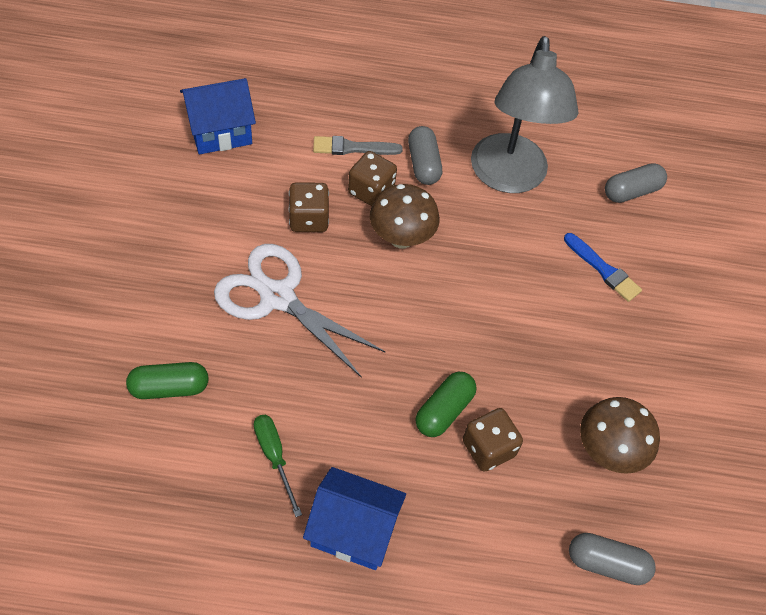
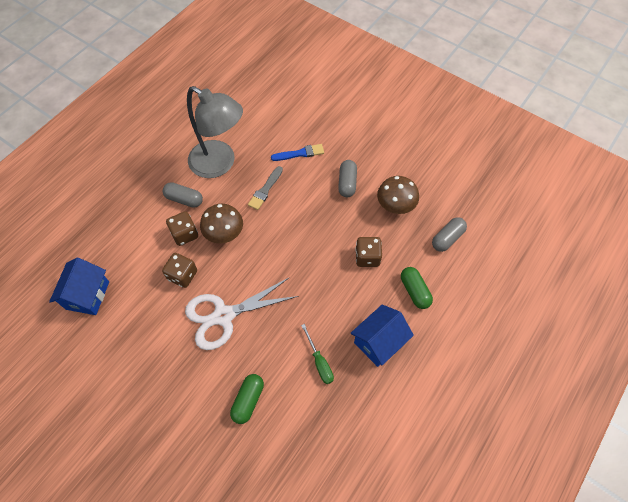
camera: 55 degrees left, 5 degrees up
green screwdriver [254,415,302,517] -> green screwdriver turned 120 degrees counterclockwise [301,324,334,384]
grey brush [313,136,403,155] -> grey brush moved to [248,166,283,210]
green capsule [416,372,477,437] -> green capsule moved to [401,267,433,309]
grey capsule [605,163,667,203] -> grey capsule moved to [338,160,357,197]

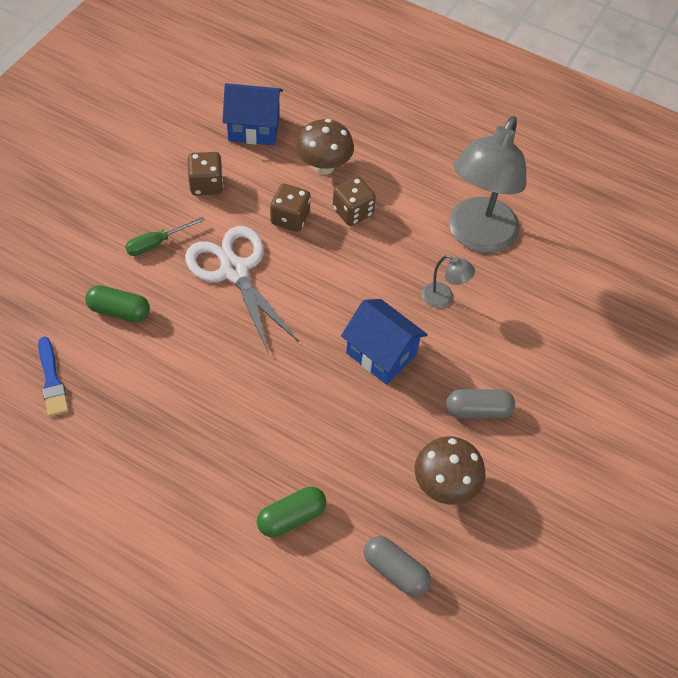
camera: 80 degrees right, 5 degrees down
grey capsule [163,182,203,208] -> none
brown mushroom [200,204,243,244] -> brown mushroom moved to [296,119,354,175]
grey brush [248,166,283,210] -> grey lamp [422,255,475,308]
blue brush [271,144,324,161] -> blue brush moved to [38,337,69,417]
green screwdriver [301,324,334,384] -> green screwdriver moved to [125,217,205,256]
blue house [351,305,414,367] -> blue house moved to [341,299,428,385]
brown dice [355,237,382,267] -> brown dice moved to [188,152,224,195]

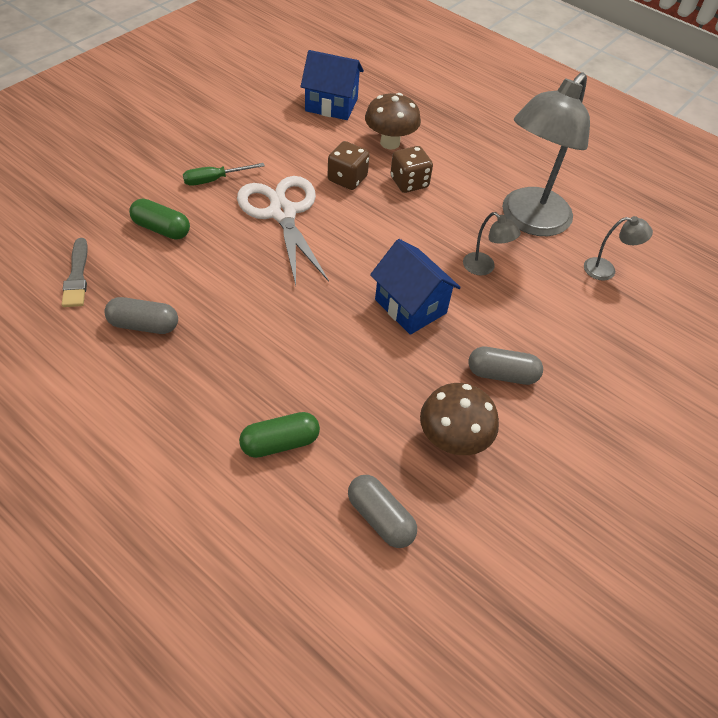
camera: 10 degrees right, 5 degrees down
blue brush [38,337,69,417] -> grey brush [62,238,88,307]
brown dice [188,152,224,195] -> none
none -> grey capsule [104,297,178,334]
none -> grey lamp [584,216,653,280]

